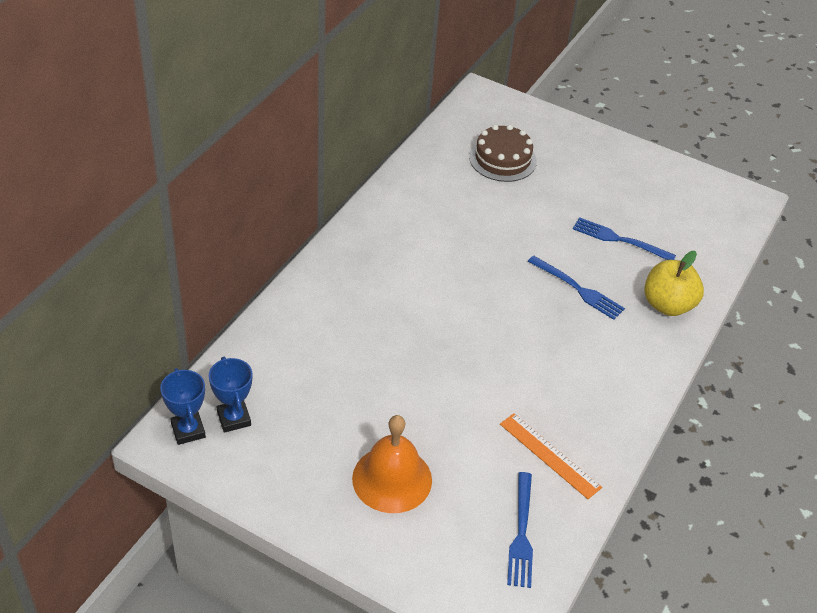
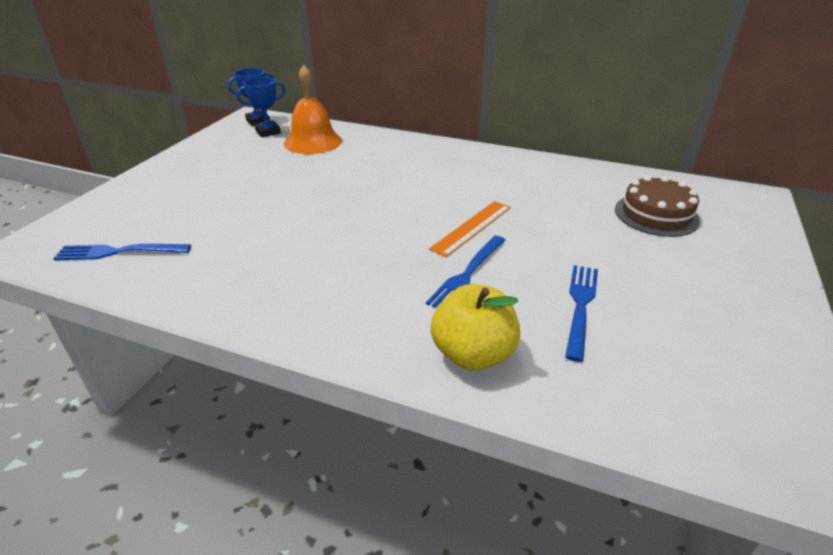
camera: 85 degrees right, 10 degrees down
orange bell [352,415,432,513] -> orange bell moved to [284,65,342,154]
orange ruler [500,413,602,499] -> orange ruler moved to [429,201,511,257]

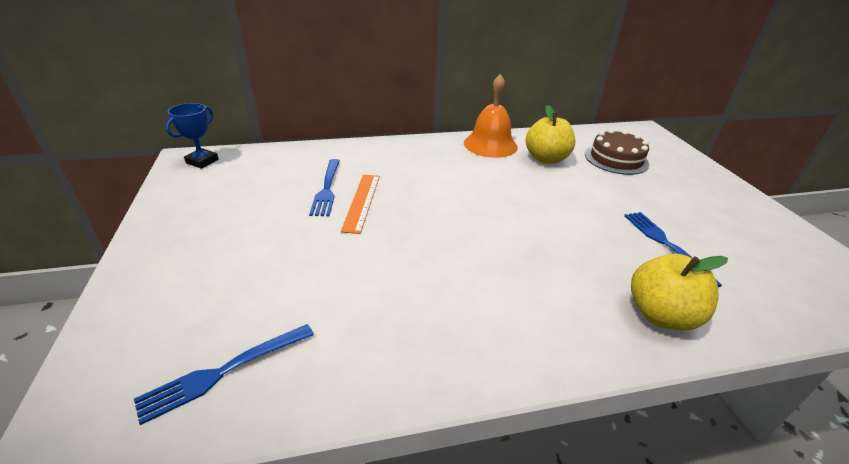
camera: 35 degrees left, 0 degrees up
blue trophy [237,77,286,137] -> none
orange bell [284,65,342,154] -> orange bell moved to [464,74,518,158]
blue fork [426,236,506,308] -> blue fork moved to [309,159,340,216]
orange ruler [429,201,511,257] -> orange ruler moved to [341,175,380,234]
none -> yellow apple [526,105,575,164]

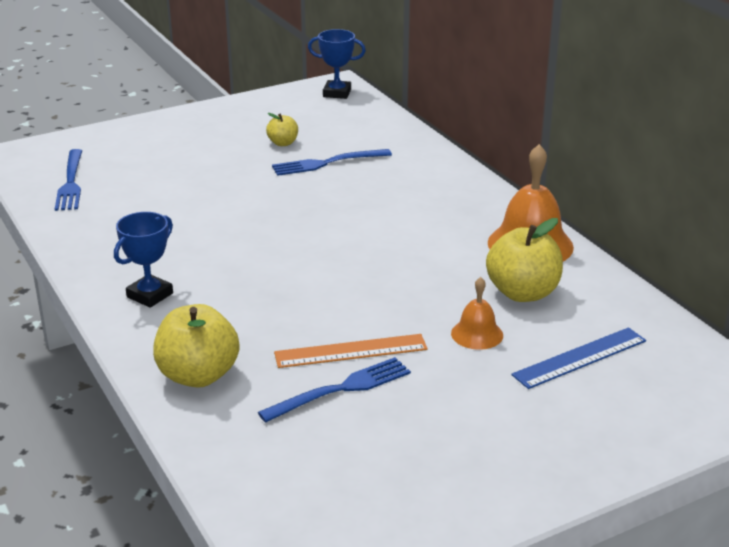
camera: 75 degrees right, 5 degrees down
blue fork [134,324,314,425] -> blue fork turned 135 degrees counterclockwise [55,149,82,211]
orange ruler [341,175,380,234] -> orange ruler moved to [274,334,428,368]
brown cake [585,129,649,175] -> blue ruler [511,327,646,389]
none -> blue trophy [114,212,173,308]
none -> yellow apple [266,113,298,146]
none -> orange bell [451,277,503,350]

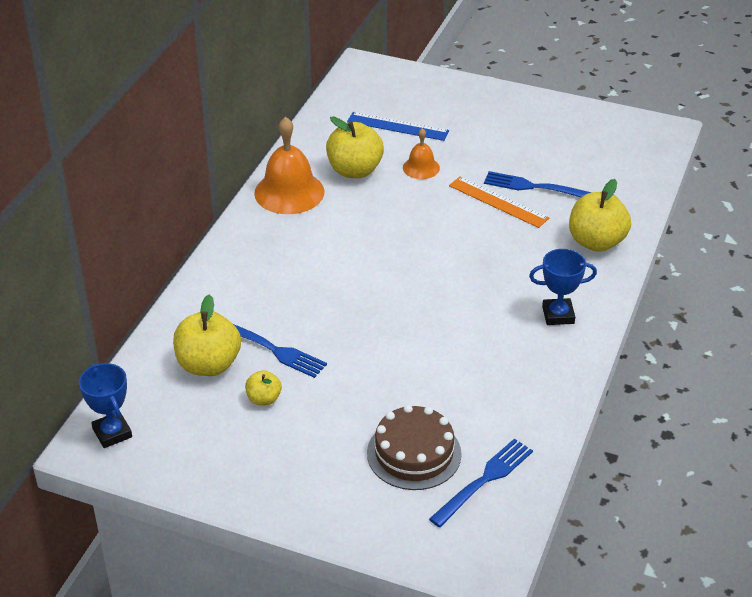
camera: 130 degrees left, 10 degrees up
none -> yellow apple [173,295,241,376]
none -> brown cake [367,405,462,490]

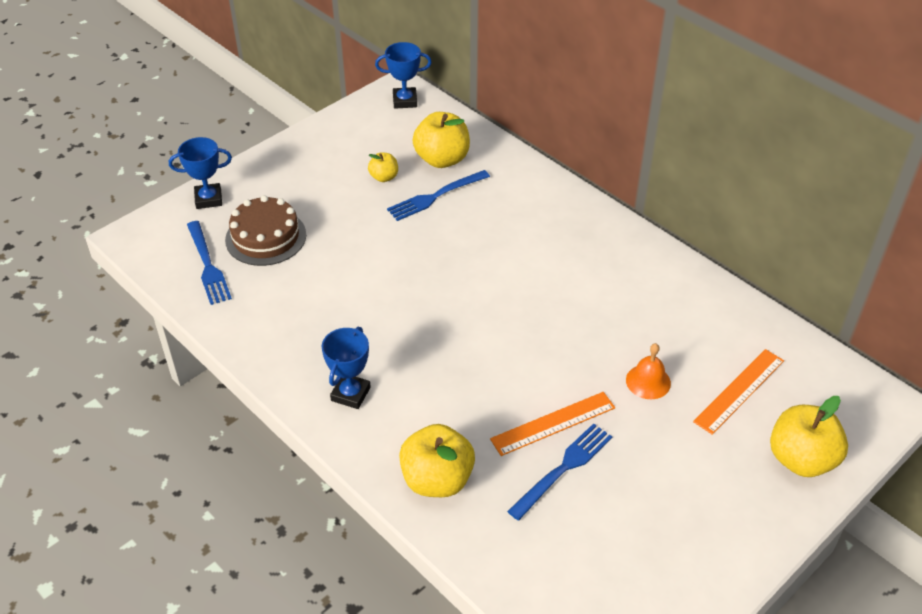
camera: 115 degrees right, 5 degrees up
orange bell [254,117,324,214] -> none
yellow apple [326,116,384,178] -> yellow apple moved to [770,396,848,477]
blue ruler [347,112,449,141] -> orange ruler [693,349,784,435]
none -> blue trophy [169,137,232,209]

